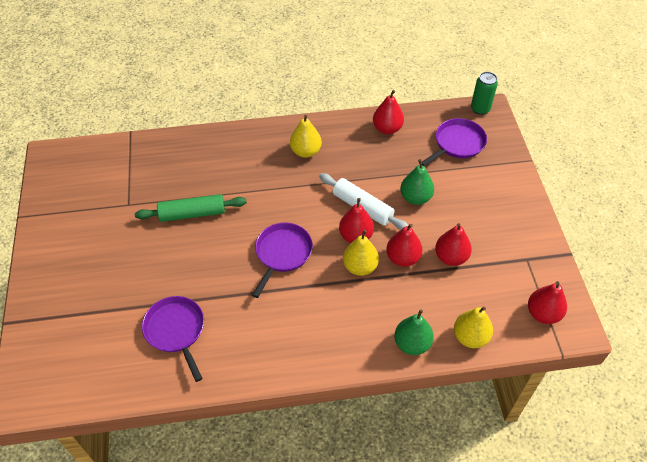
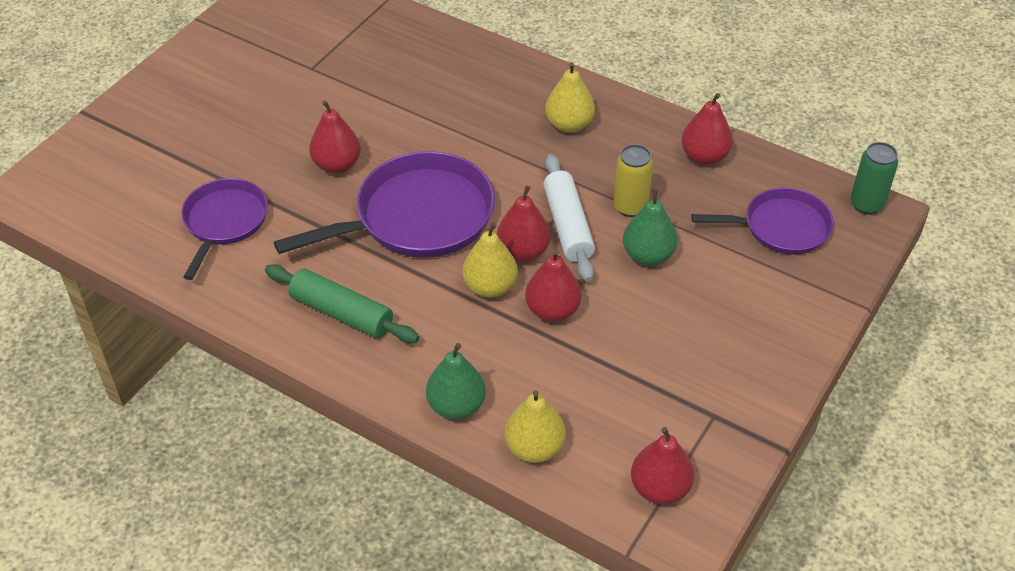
camera: 40 degrees right, 5 degrees down
green rolling pin [135,194,247,222] -> green rolling pin moved to [265,264,419,343]
purple pan [252,223,313,298] -> purple pan [274,151,495,258], size x1.60
red pear [435,223,472,266] -> red pear moved to [309,100,361,174]
none -> yellow can [613,144,653,217]

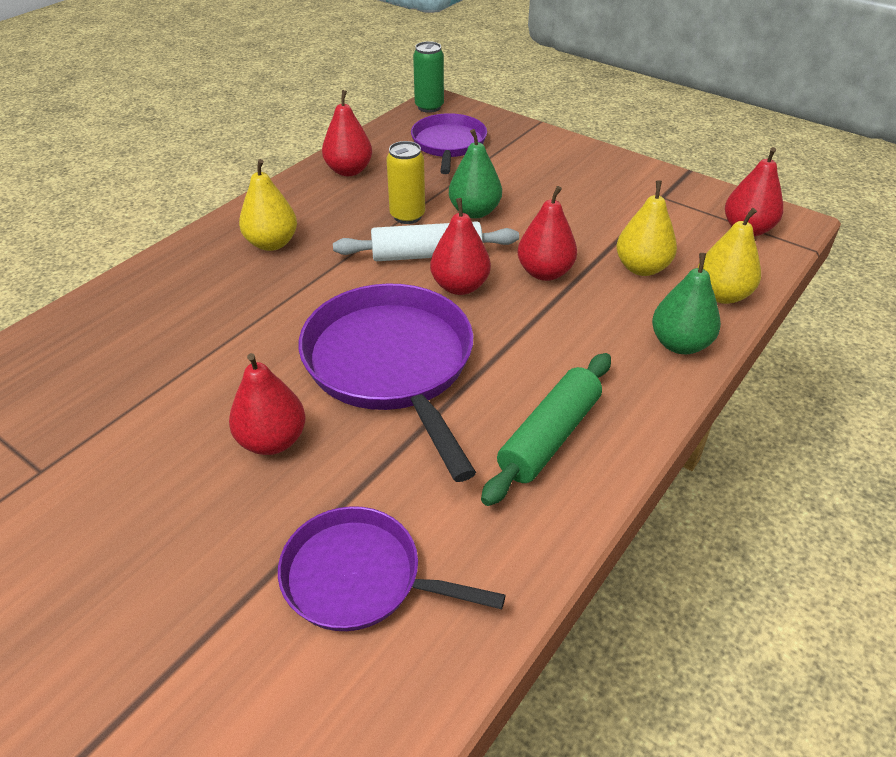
camera: 85 degrees left, 5 degrees down
yellow pear [462,222,518,298] -> yellow pear moved to [617,181,677,276]

